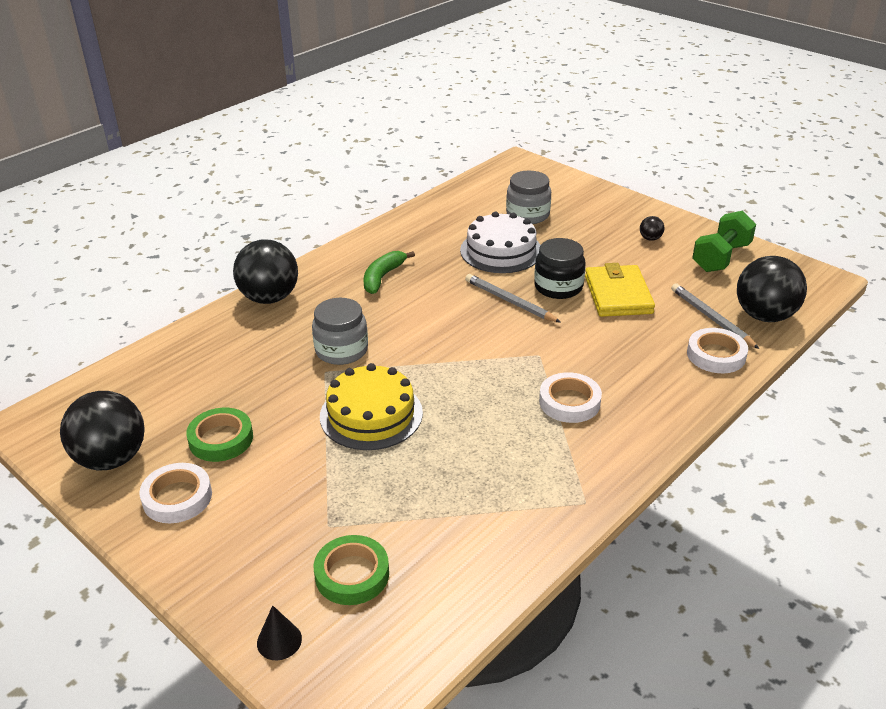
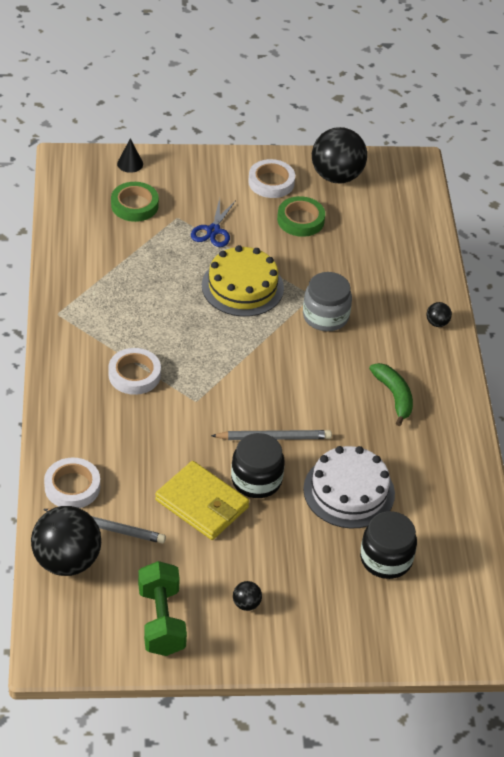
camera: 130 degrees right, 10 degrees up
black ball [233,239,298,304] -> black ball [426,302,452,327], size x0.42
grey jar [506,171,551,224] -> black jar [360,511,417,579]
none -> blue scissors [191,198,236,247]

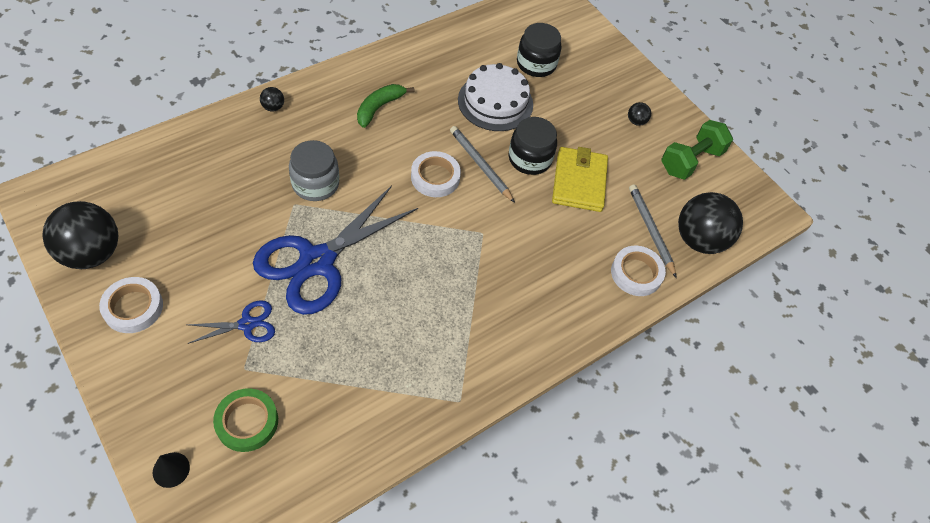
camera: 125 degrees left, 10 degrees up
white tape [108,348,161,395] -> white tape moved to [411,151,461,197]
yellow cake [202,245,284,317] -> blue scissors [253,186,418,315]
green tape [277,196,325,237] -> none

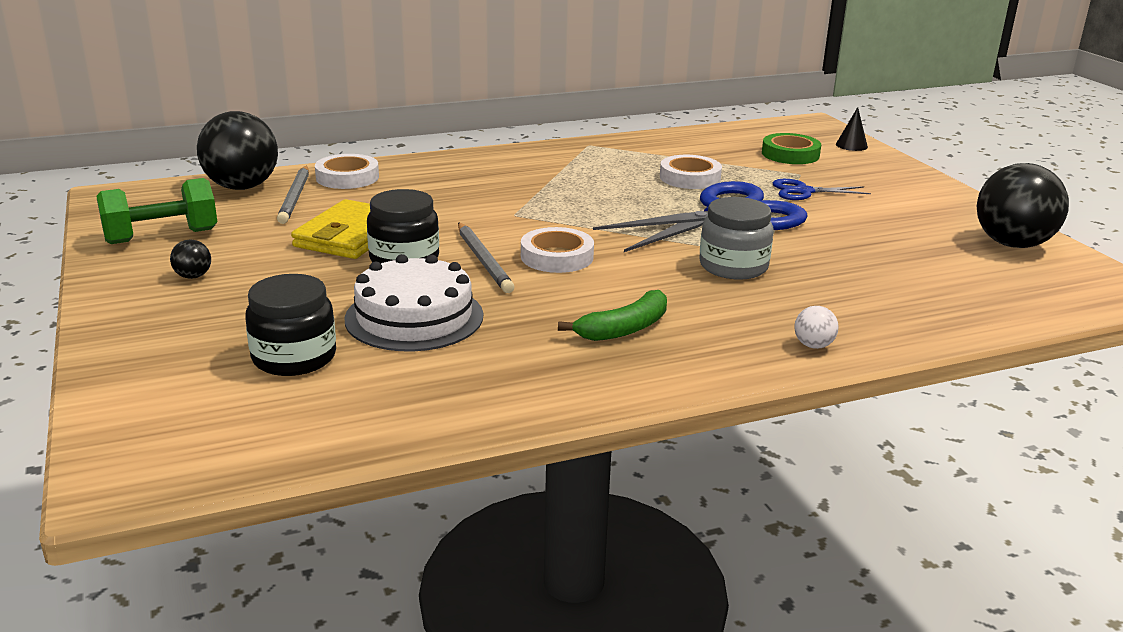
camera: 160 degrees left, 30 degrees down
white tape [99,277,163,333] -> white tape moved to [660,155,722,189]
black ball [260,87,284,112] -> white ball [794,306,839,349]

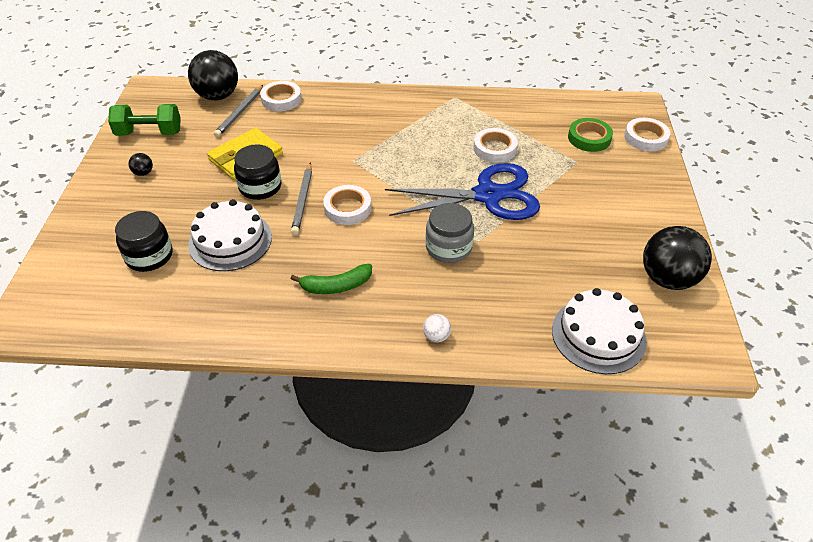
camera: 25 degrees right, 20 degrees up
blue scissors [773,179,871,200] -> none
black cone [836,107,868,151] -> white tape [624,118,670,151]
none -> white cake [552,288,647,374]

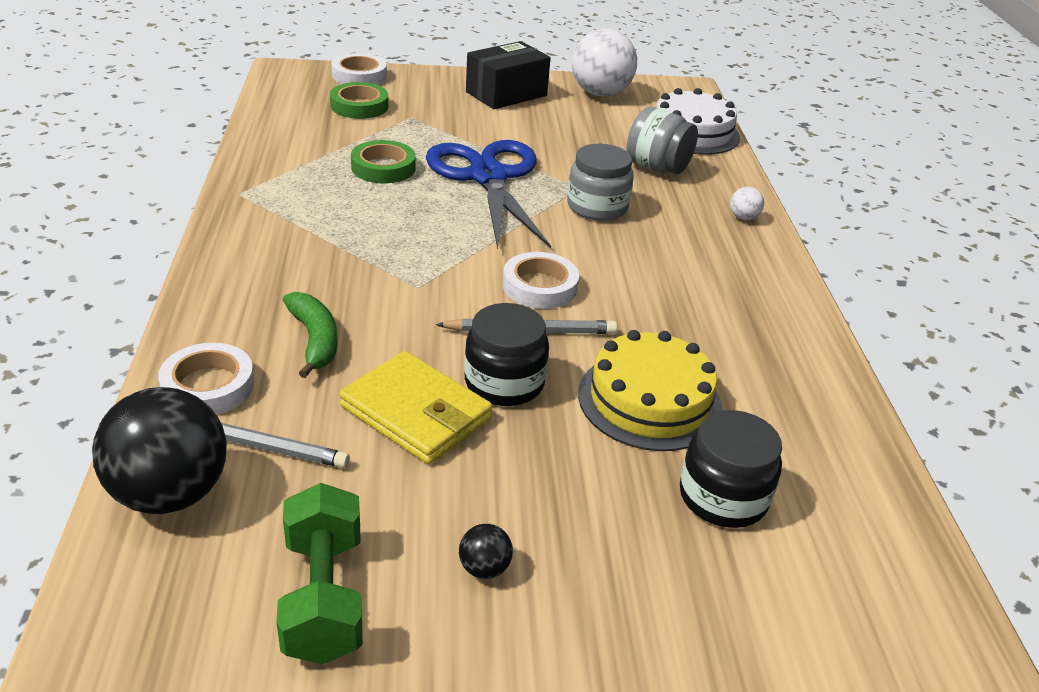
camera: 100 degrees left, 10 degrees down
white cake [188,199,272,271] -> yellow cake [578,330,723,451]
green banana [291,264,372,294] -> green banana moved to [283,292,338,378]
white tape [473,128,518,163] -> green tape [351,140,416,183]
black ball [643,226,712,290] -> white ball [572,28,637,96]
none -> black box [466,41,551,109]
none -> grey jar [627,107,698,174]

